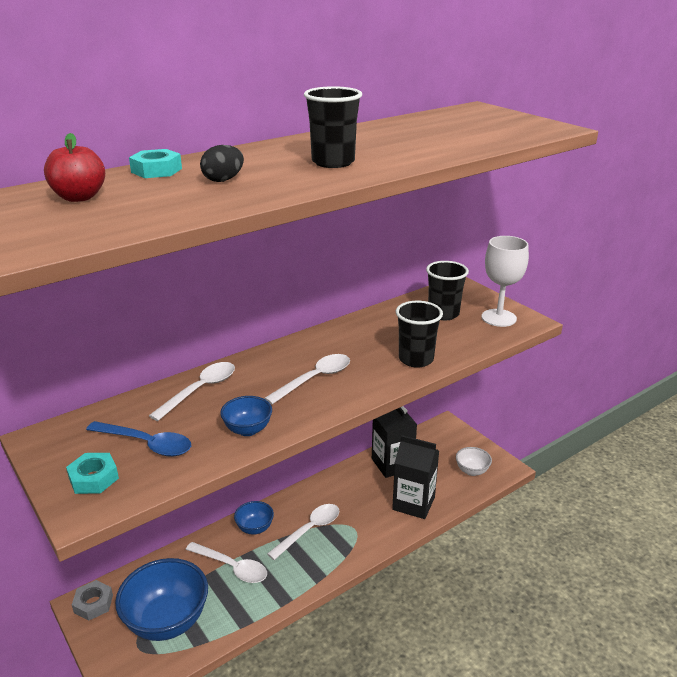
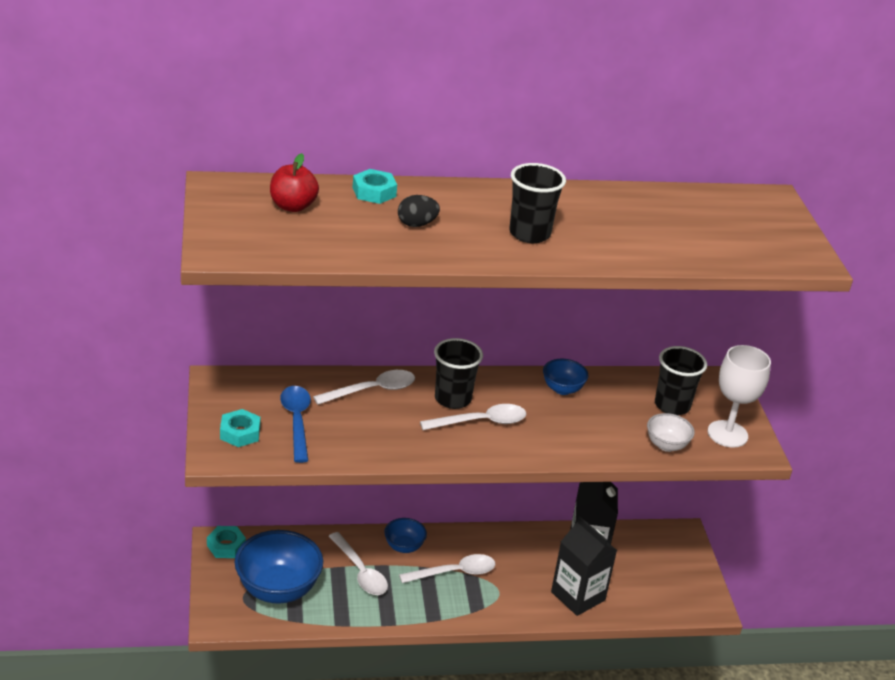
camera: 25 degrees right, 5 degrees up
grey nut [72,580,113,620] -> turquoise nut [207,526,246,558]
blue spoon [86,421,191,456] -> blue spoon turned 150 degrees counterclockwise [280,386,311,463]
blue bowl [220,396,272,436] -> blue bowl moved to [543,359,588,395]
black cup [396,301,443,368] -> black cup moved to [434,338,483,409]
white bowl [456,447,492,476] -> white bowl moved to [647,413,695,452]

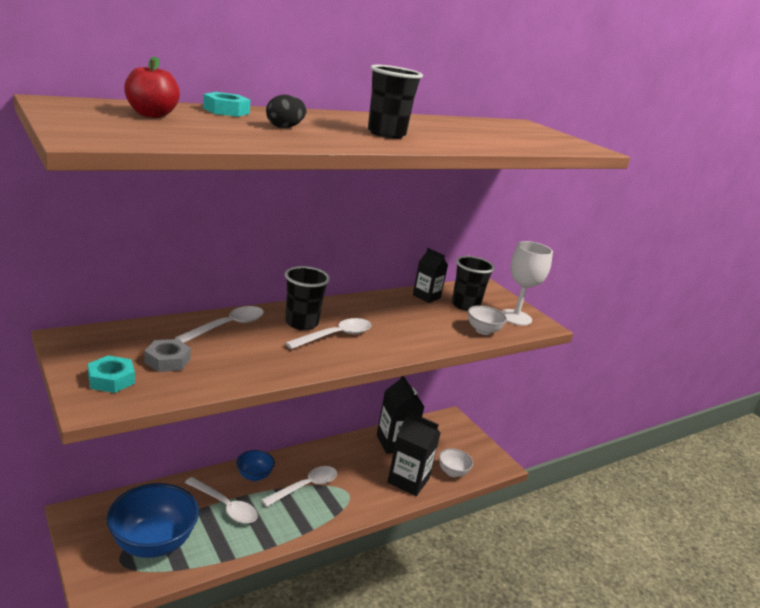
camera: 25 degrees left, 10 degrees down
turquoise nut [207,526,246,558] -> none
blue spoon [280,386,311,463] -> grey nut [145,339,191,372]
blue bowl [543,359,588,395] -> none
none -> black carton [413,248,448,303]
none -> white bowl [439,448,473,477]

